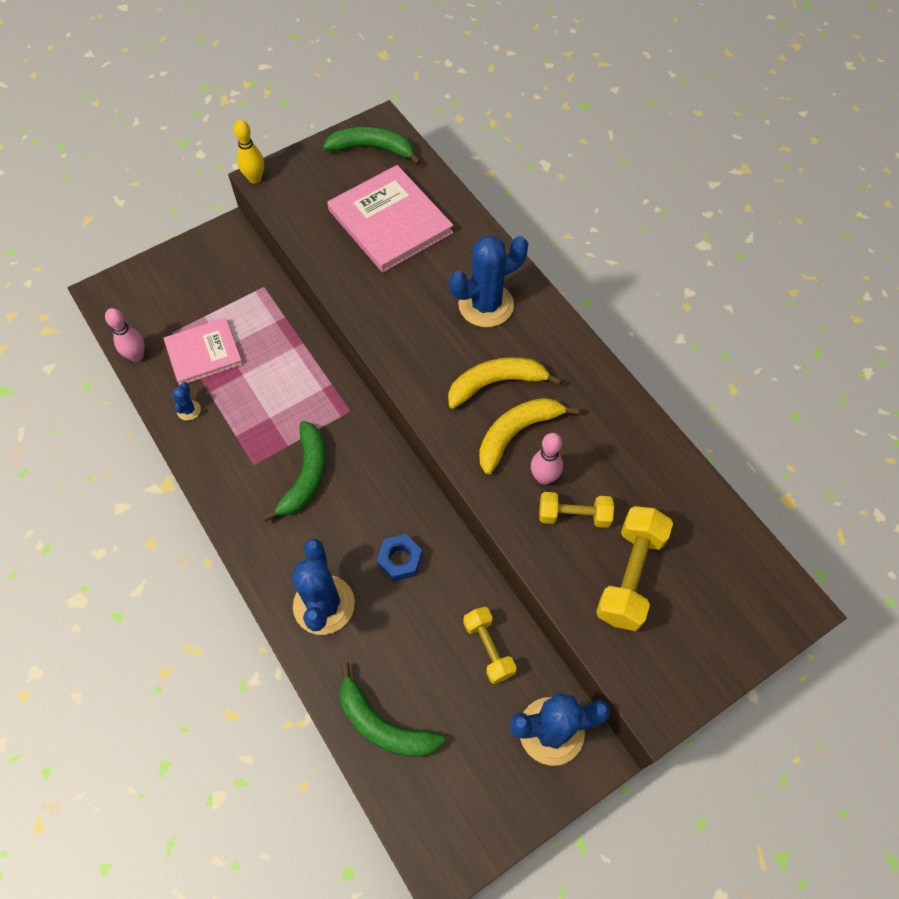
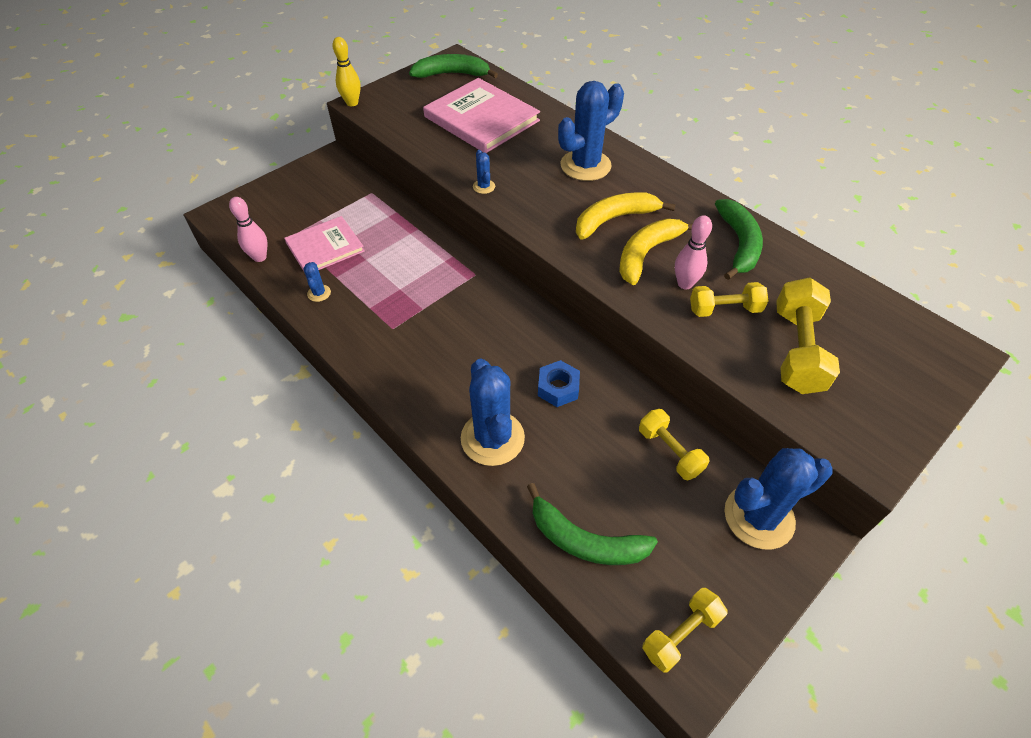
camera: 10 degrees left, 10 degrees down
green banana [263,421,326,522] -> green banana moved to [715,199,763,280]
none -> blue cactus [473,150,495,194]
none -> yellow dumbbell [642,588,728,672]

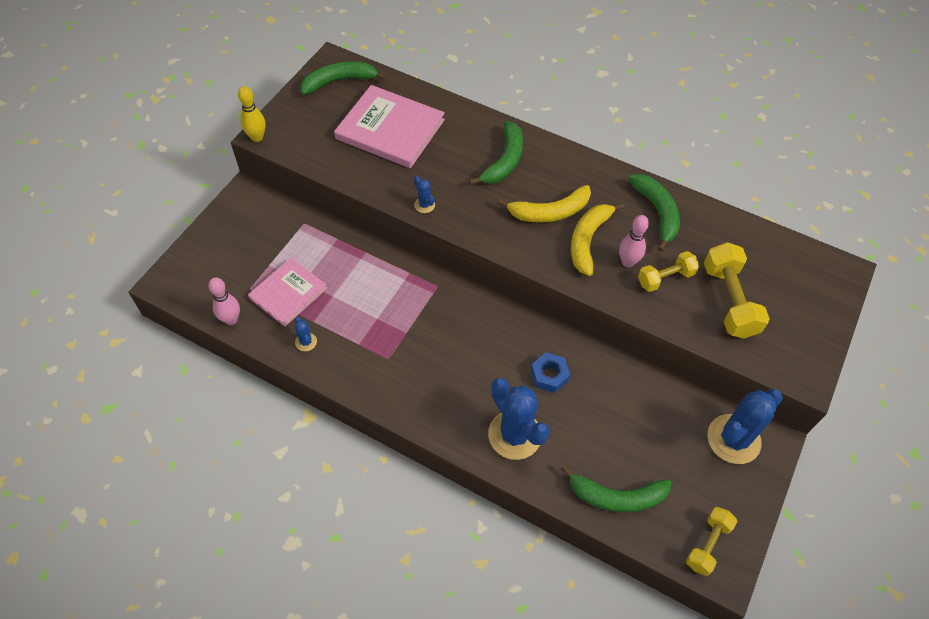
camera: 20 degrees left, 5 degrees up
blue cactus [558,81,624,181] -> green banana [469,121,523,185]
yellow banana [576,192,676,240] -> yellow banana turned 150 degrees counterclockwise [497,185,591,223]
yellow dumbbell [639,409,709,480] -> none

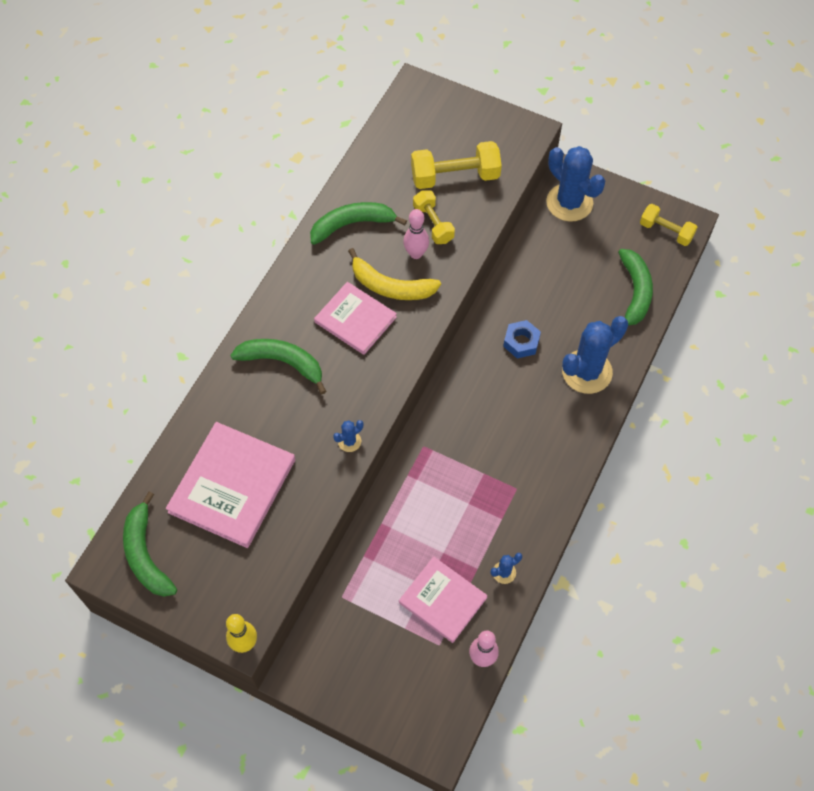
camera: 90 degrees left, 5 degrees up
yellow banana [497,185,591,223] -> pink book [314,282,397,355]

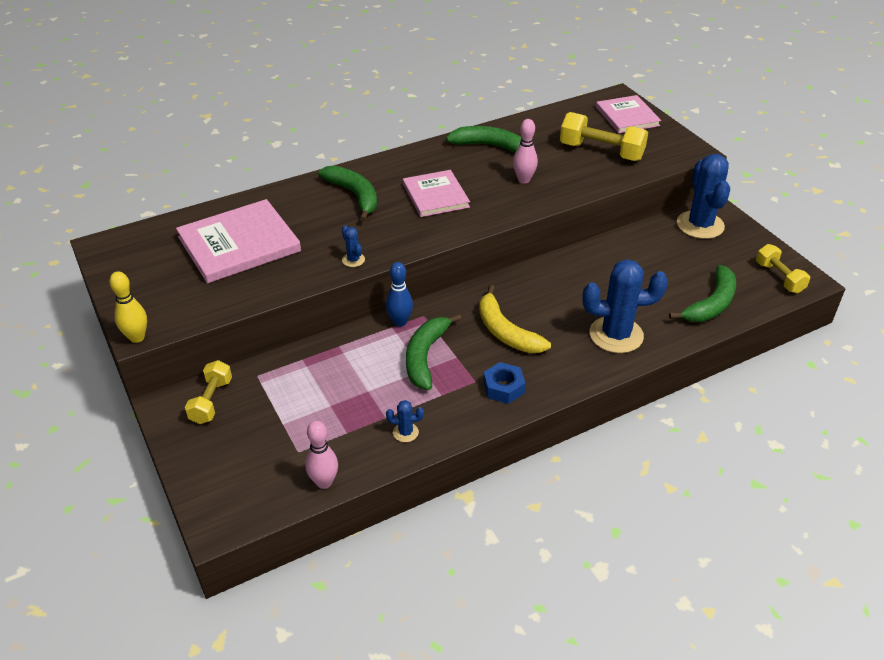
camera: 35 degrees right, 20 degrees down
green banana [123,492,177,597] -> green banana moved to [406,314,462,390]
blue cactus [333,420,363,452] -> blue cactus turned 60 degrees clockwise [342,225,365,267]
yellow banana [348,248,441,300] -> yellow banana moved to [479,285,551,353]
pink book [399,556,488,643] -> pink book moved to [596,95,661,133]
yellow dumbbell [413,190,455,244] -> yellow dumbbell moved to [185,360,232,424]
blue nut [503,320,541,358] -> blue nut moved to [483,362,526,404]
none -> blue bowling pin [386,262,413,327]

